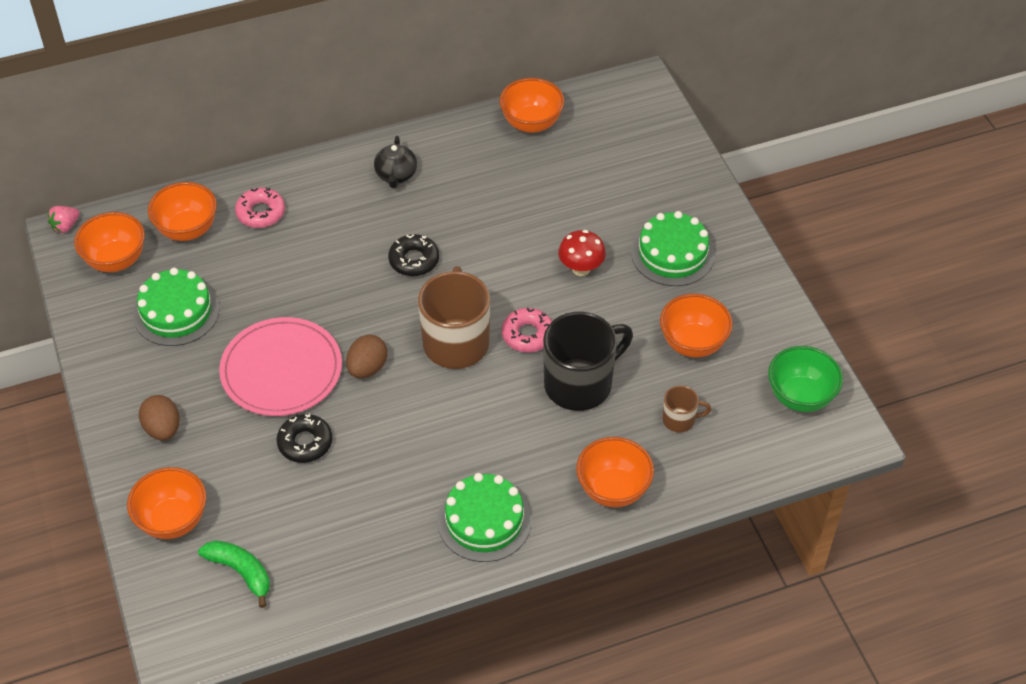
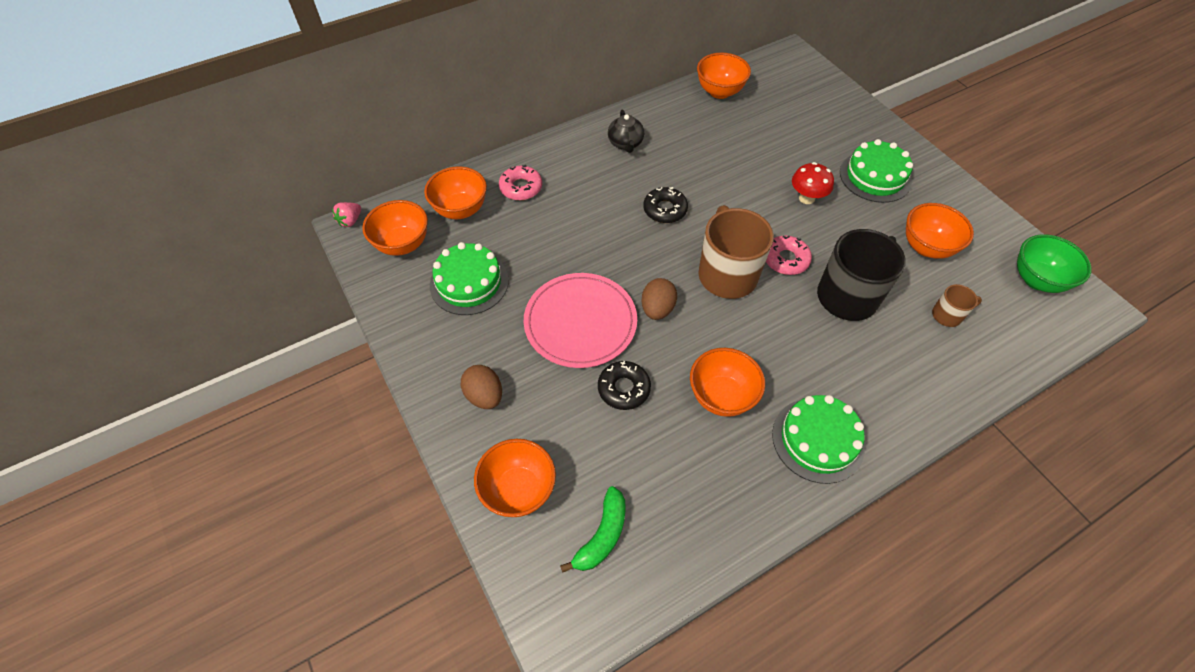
camera: 10 degrees left, 5 degrees up
green banana [198,540,270,608] -> green banana turned 90 degrees clockwise [560,486,626,573]
orange bowl [576,437,654,507] -> orange bowl moved to [690,348,765,417]

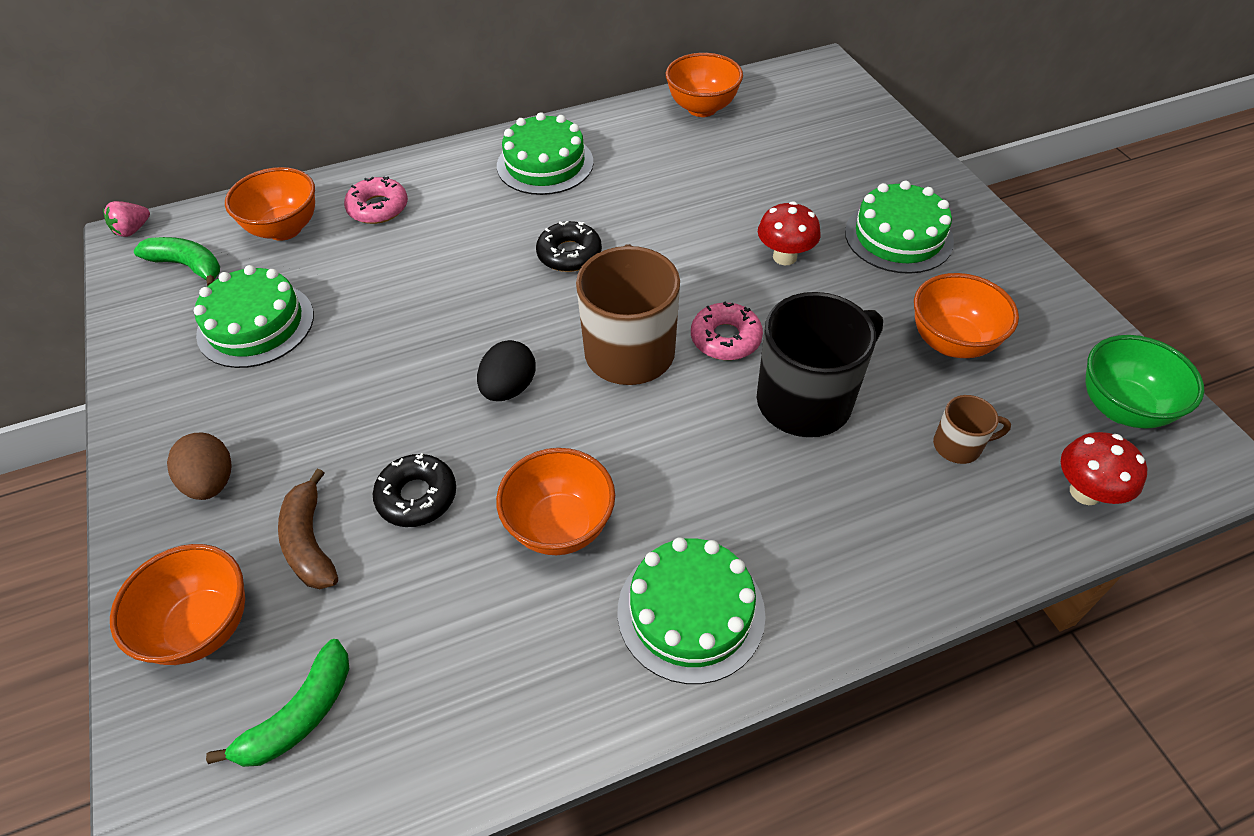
camera: 10 degrees right, 5 degrees down
orange bowl [362,200,428,256] -> green banana [134,237,220,286]
pink plate [524,273,637,368] -> none
black teapot [608,110,644,153] -> green cake [497,112,594,195]
brown egg [641,278,677,320] -> black egg [477,340,536,401]
none -> brown banana [278,469,338,589]
none -> red mushroom [1061,432,1147,505]

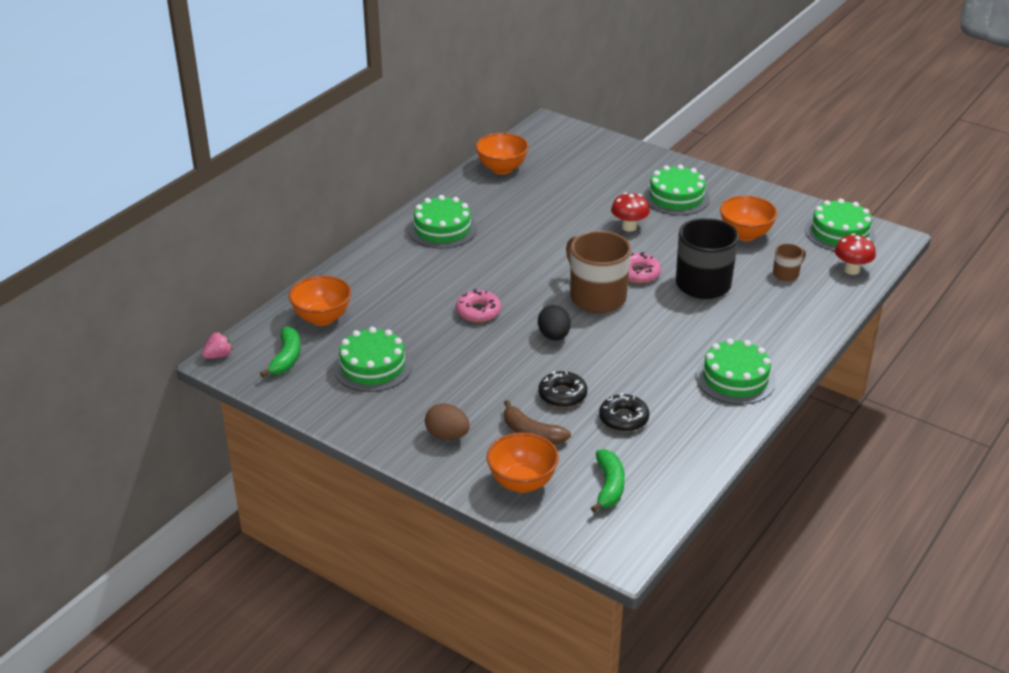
camera: 35 degrees left, 15 degrees down
pink strawberry [103,201,150,237] -> pink strawberry turned 135 degrees counterclockwise [202,332,232,359]
green banana [134,237,220,286] -> green banana turned 105 degrees clockwise [260,326,300,377]
pink donut [344,176,408,224] -> pink donut moved to [456,289,501,322]
orange bowl [496,448,615,555] -> none
black donut [536,221,602,272] -> black donut moved to [599,393,649,432]
green bowl [1085,335,1204,429] -> green cake [805,198,875,251]

